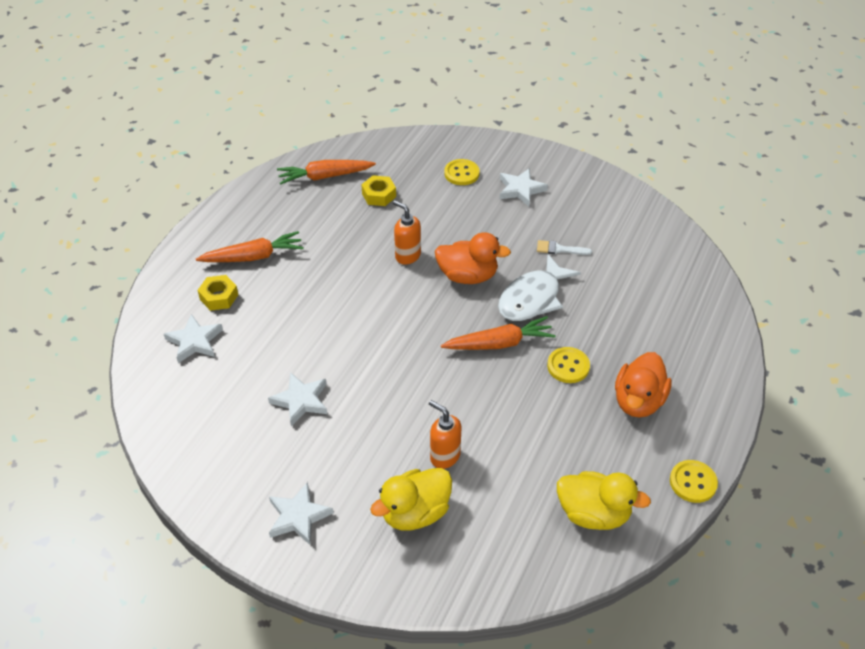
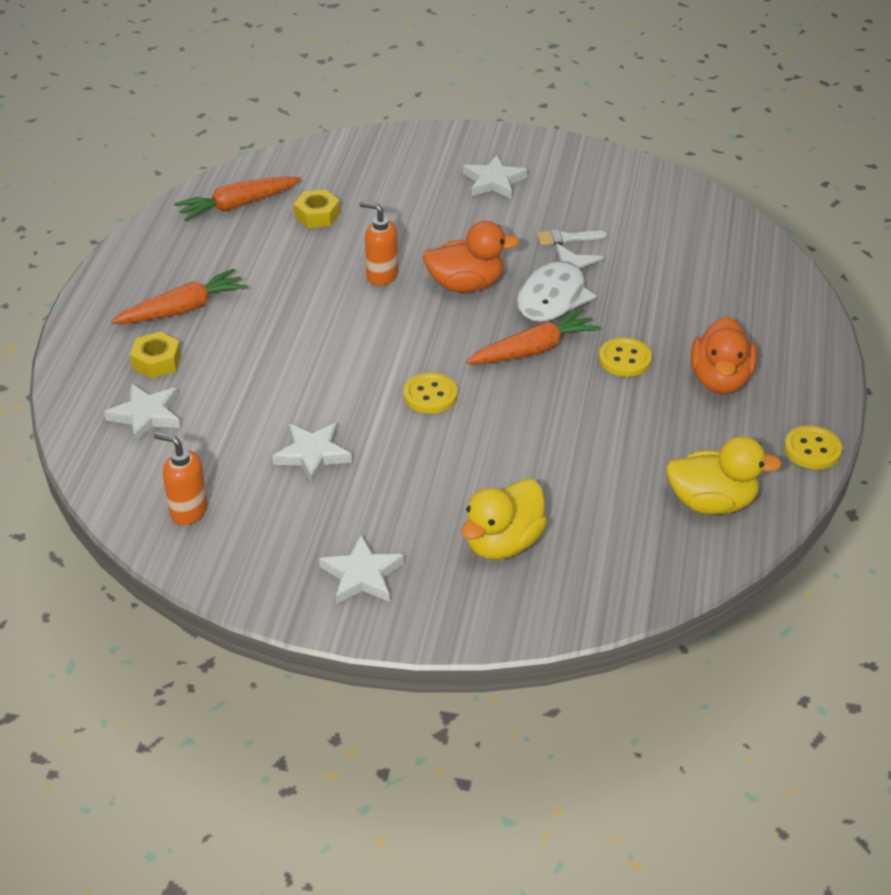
camera: 15 degrees left, 5 degrees down
orange soap dispenser [429,400,461,469] -> orange soap dispenser moved to [154,432,208,525]
yellow button [444,159,480,185] -> yellow button moved to [404,372,457,414]

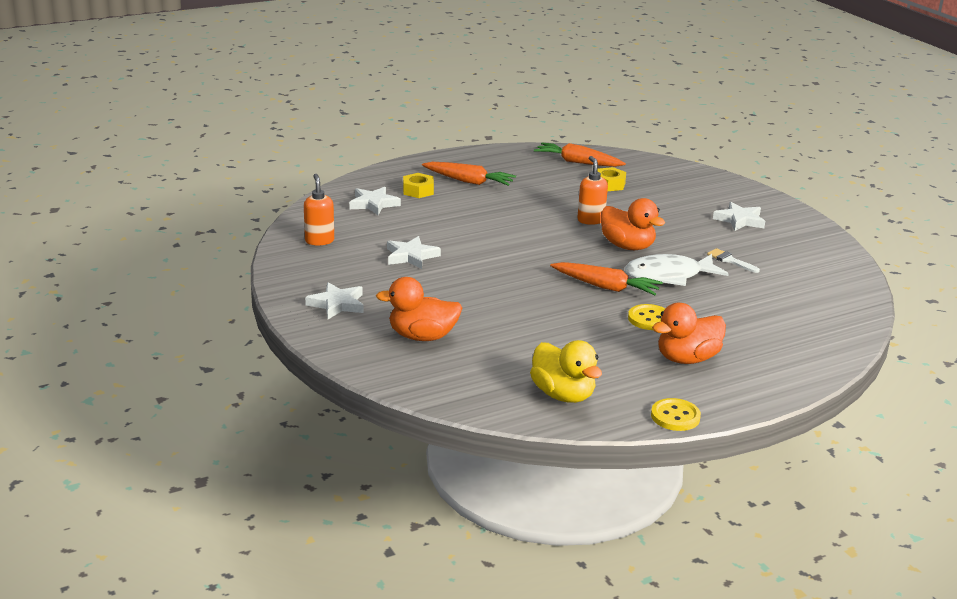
camera: 50 degrees right, 15 degrees down
yellow button [404,372,457,414] -> none
yellow duck [461,479,547,560] -> orange duck [376,277,463,341]

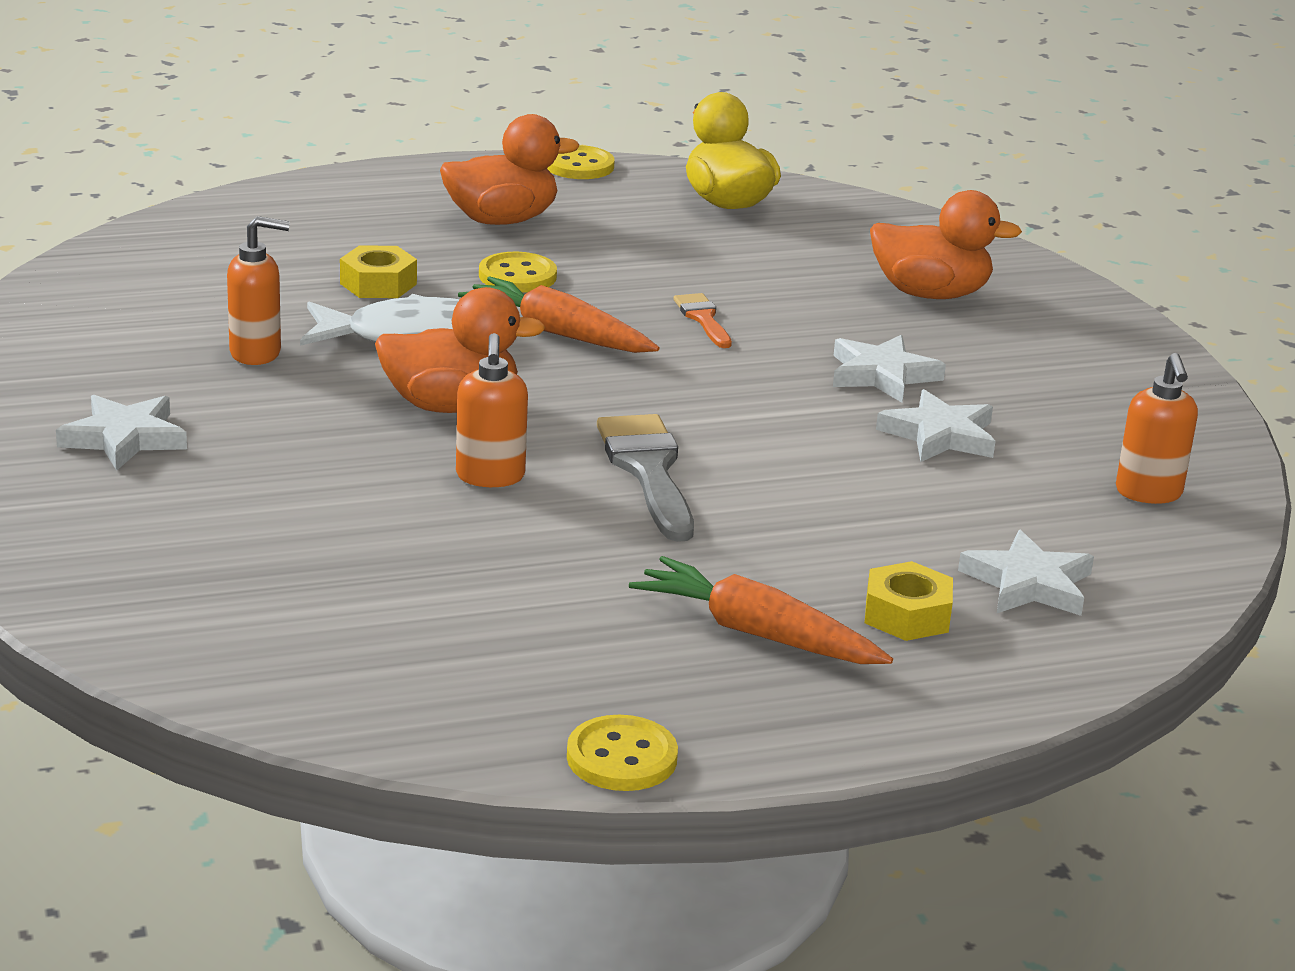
camera: 170 degrees left, 0 degrees up
white star [305,282,364,319] -> white star moved to [833,335,946,403]
orange carrot [534,143,626,167] -> none
yellow nut [597,167,626,191] -> yellow nut moved to [340,245,417,298]
orange duck [601,198,665,250] -> orange duck turned 120 degrees clockwise [375,287,545,413]
white brush [707,248,760,273] -> orange soap dispenser [227,216,290,365]
none -> yellow button [567,715,678,791]
none -> grey brush [597,414,694,542]
none -> orange brush [673,293,732,348]

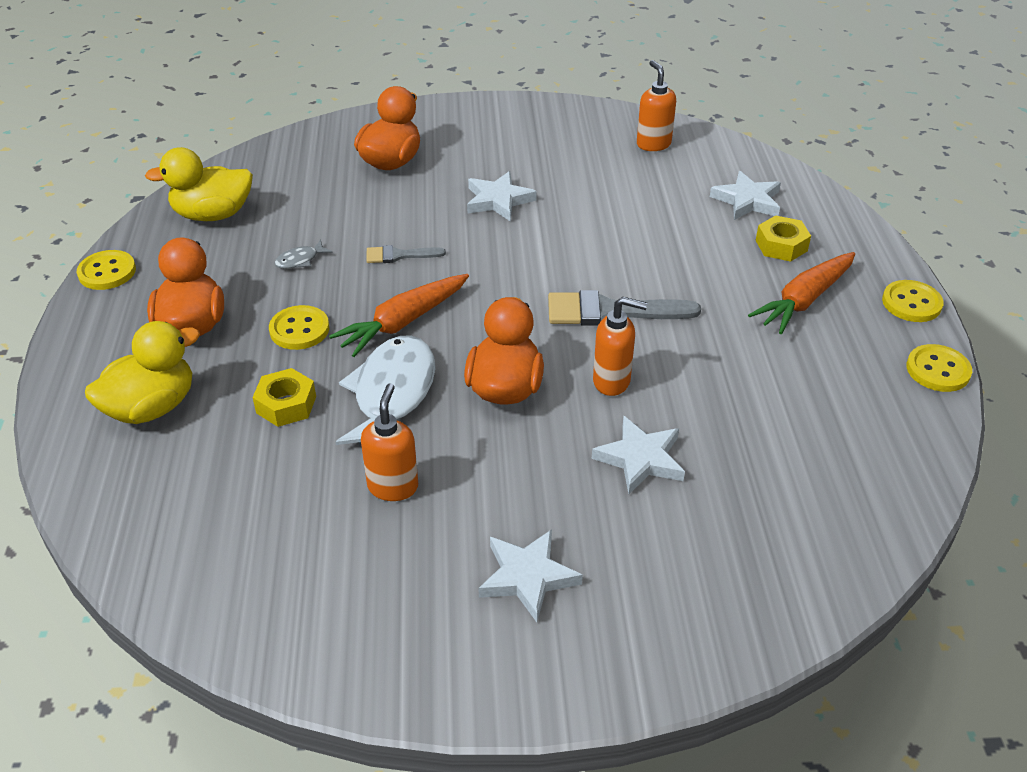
camera: 75 degrees left, 15 degrees up
orange brush [673,293,732,348] -> grey brush [367,245,446,263]
white star [876,389,995,462] -> white star moved to [592,416,685,494]
orange soap dispenser [1116,353,1198,504] -> orange soap dispenser turned 120 degrees counterclockwise [637,60,676,151]
none -> yellow duck [85,321,200,424]
none -> grey fish [275,240,333,269]
none -> yellow button [882,280,944,322]

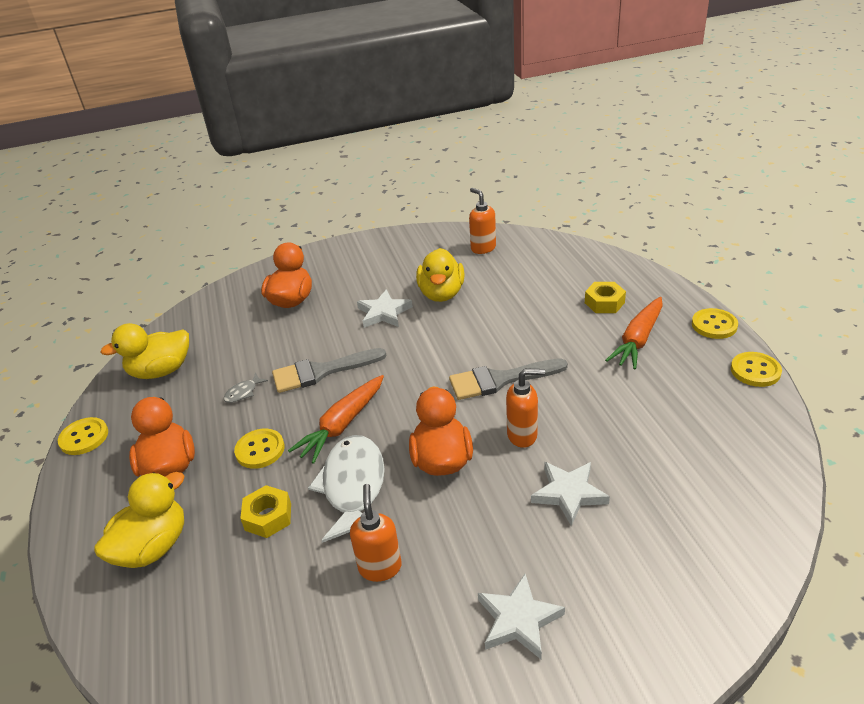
camera: 10 degrees left, 5 degrees down
grey brush [367,245,446,263] -> grey brush [272,348,387,393], size x1.81
white star [710,171,781,220] -> none
none -> yellow duck [416,248,465,302]

